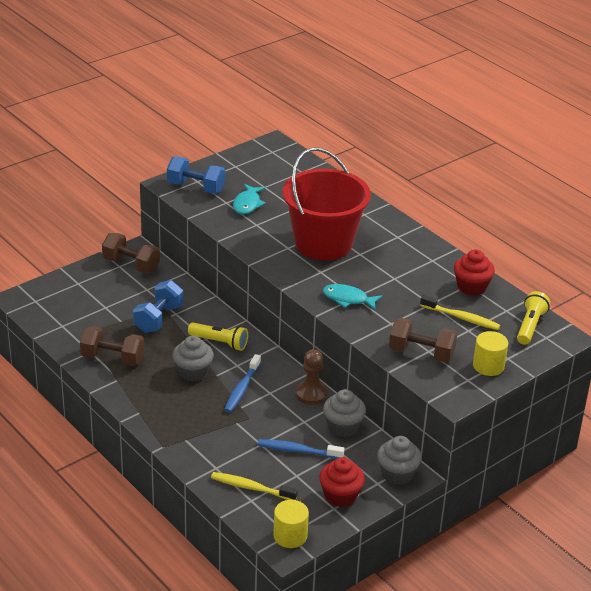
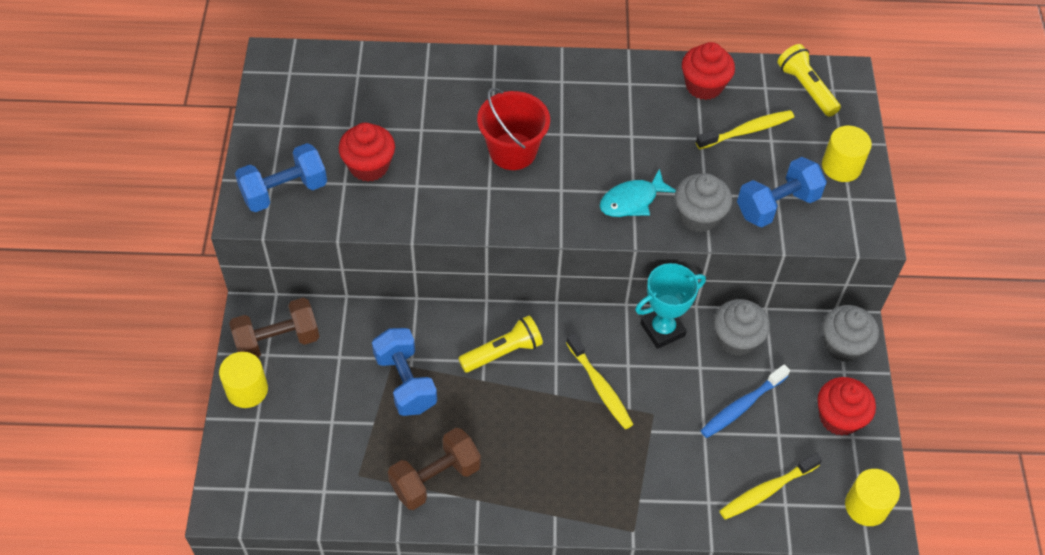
camera: 50 degrees left, 20 degrees up
grey cupcake [172,336,214,382] -> grey cupcake moved to [675,174,732,233]
blue toothbrush [224,354,261,413] -> yellow toothbrush [566,333,633,429]
turquoise fish [233,184,265,214] -> red cupcake [339,123,395,182]
red bucket [282,147,371,260] -> red bucket [477,88,550,170], size x0.59
brown pawn [296,349,328,405] -> turquoise trophy [635,263,706,349]
brown dumbbell [389,318,457,362] -> blue dumbbell [737,157,827,228]
none -> yellow cylinder [219,352,268,408]

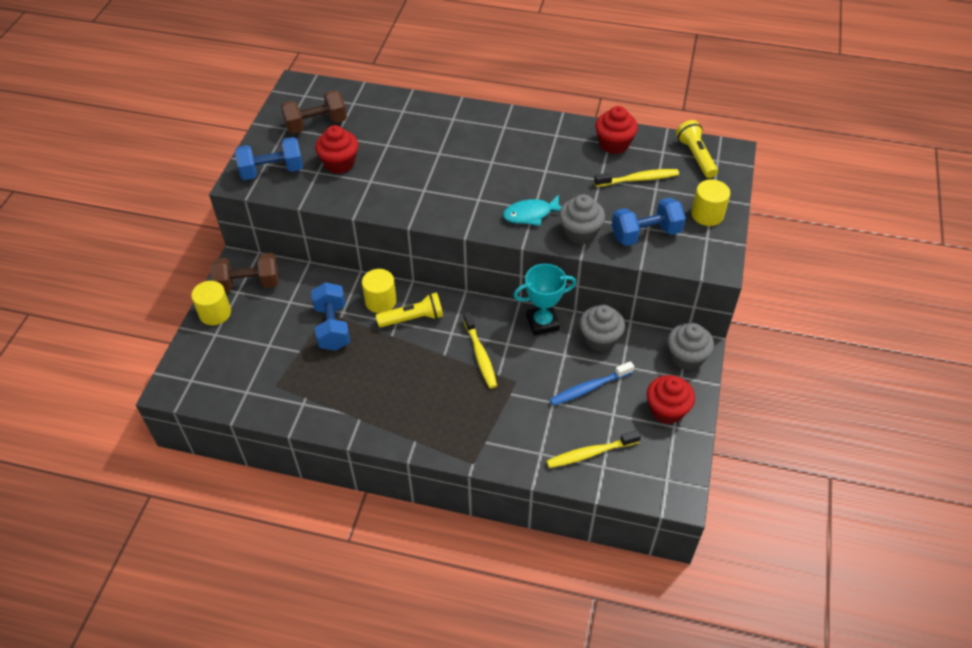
camera: 15 degrees right, 5 degrees down
brown dumbbell [388,428,481,510] -> brown dumbbell moved to [281,90,347,134]
red bucket [477,88,550,170] -> none
yellow cylinder [845,469,900,526] -> yellow cylinder moved to [362,269,397,313]

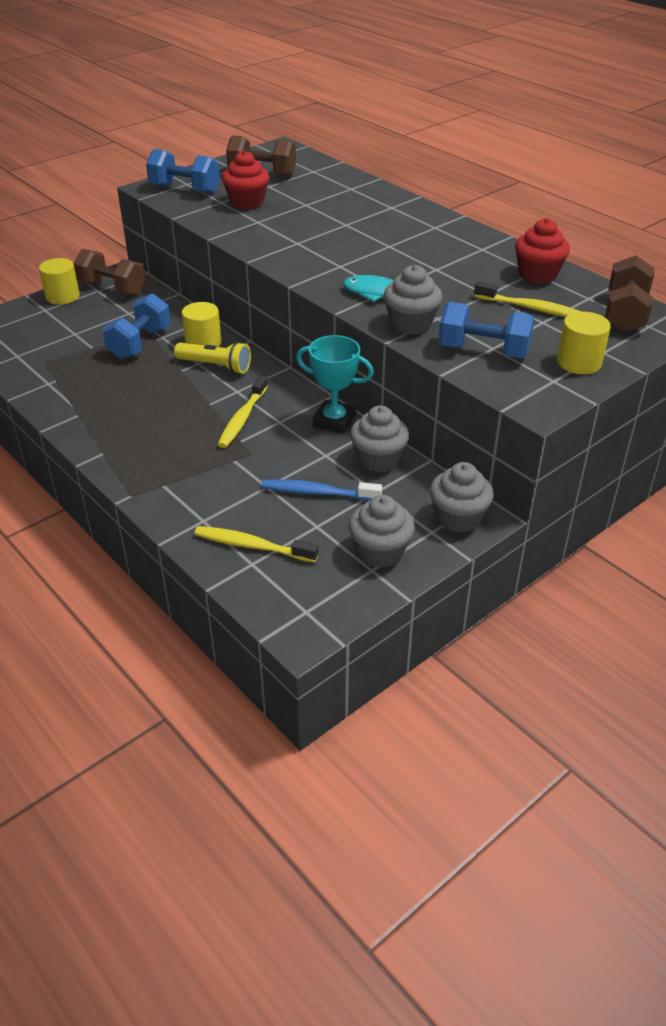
camera: 35 degrees right, 10 degrees down
red cupcake [647,375,695,424] -> grey cupcake [349,495,415,568]
yellow flashlight [676,120,718,178] -> brown dumbbell [605,255,655,333]

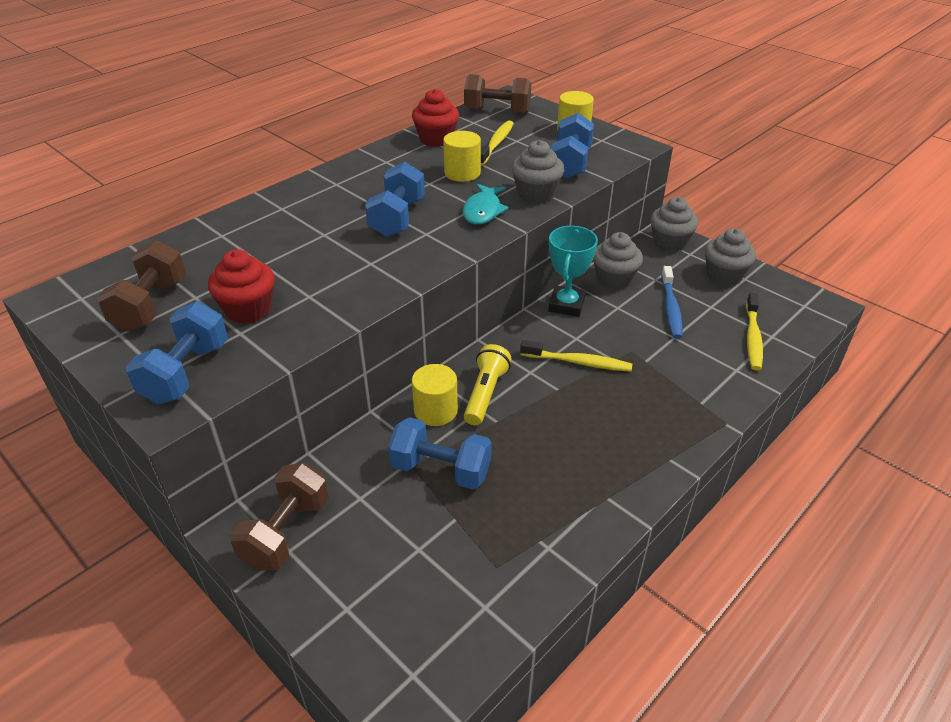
camera: 95 degrees left, 0 degrees up
yellow cylinder [39,258,80,305] -> yellow cylinder moved to [443,131,481,182]
none -> blue dumbbell [365,162,425,237]

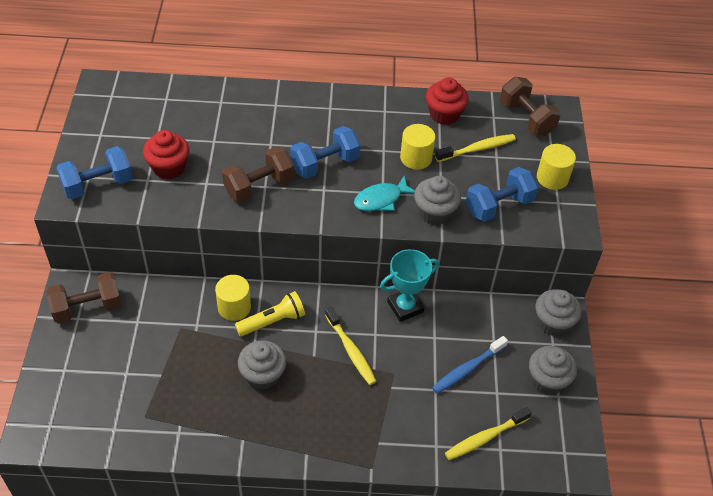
camera: 45 degrees right, 10 degrees up
brown dumbbell [97,240,186,332] -> brown dumbbell moved to [222,147,294,203]
blue dumbbell [388,417,492,490] -> none
grey cupcake [593,232,643,290] -> grey cupcake moved to [238,340,286,390]

